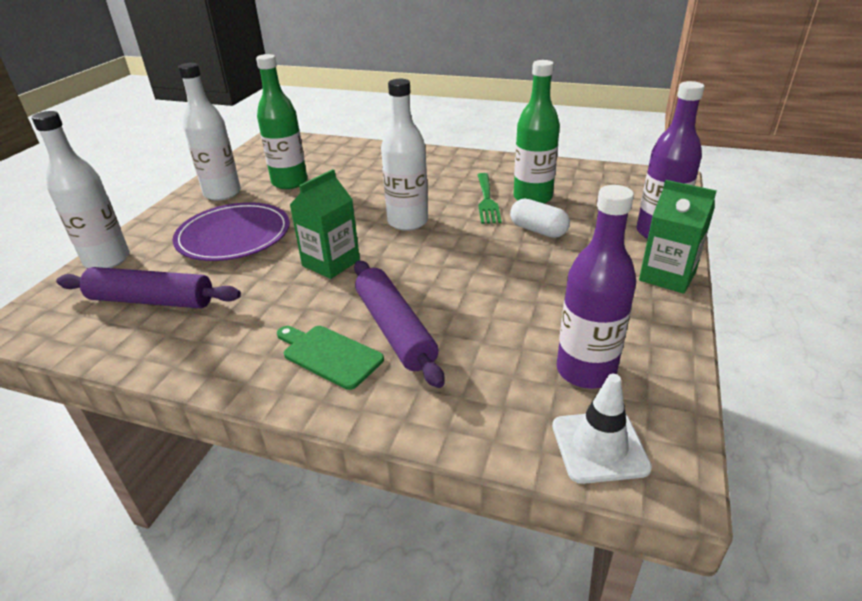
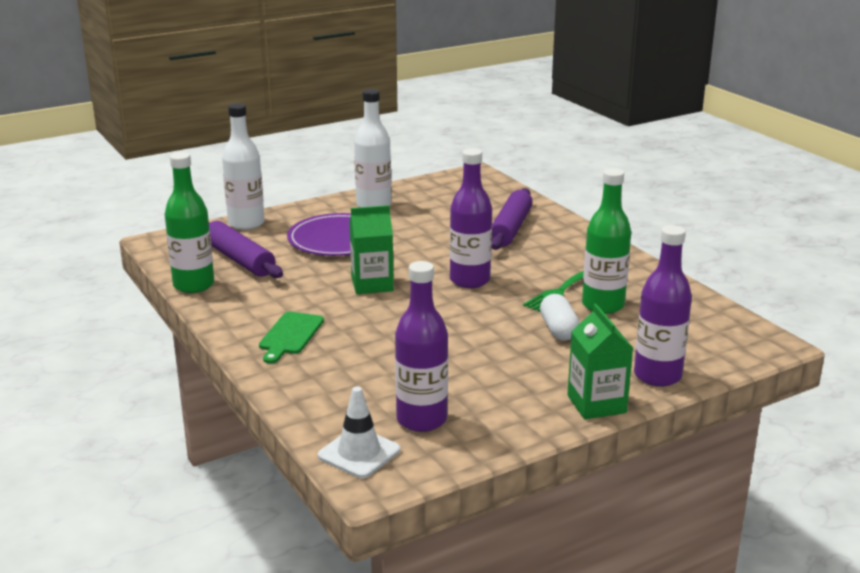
camera: 40 degrees right, 10 degrees down
green bottle [256,54,307,189] -> green bottle moved to [164,152,214,293]
green cutting board [277,326,384,390] -> green cutting board turned 150 degrees counterclockwise [259,312,324,364]
purple rolling pin [354,260,445,388] -> purple rolling pin moved to [492,188,533,250]
white bottle [381,79,428,231] -> purple bottle [450,148,492,288]

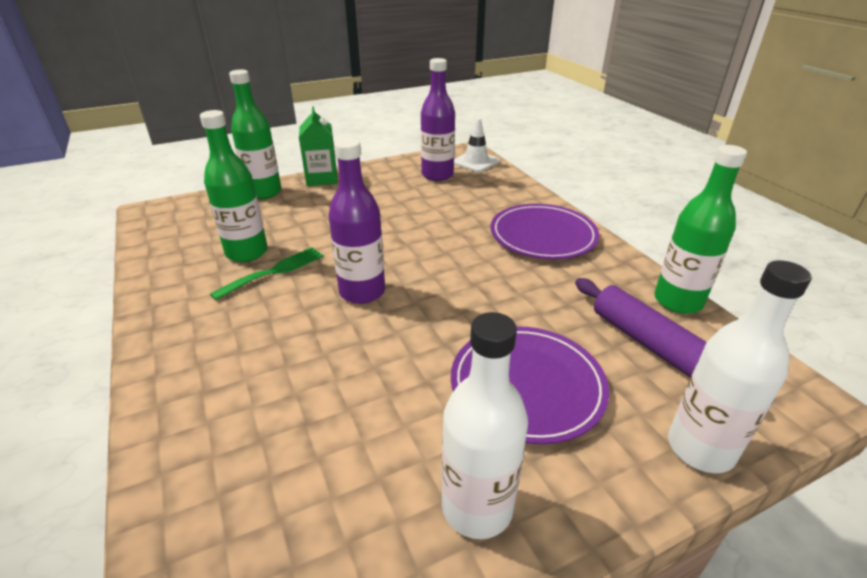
camera: 175 degrees left, 10 degrees up
green cutting board [259,312,324,364] -> purple plate [491,204,599,259]
green carton [349,205,394,294] -> none
purple rolling pin [492,188,533,250] -> none
white capsule [540,294,580,340] -> none
purple bottle [634,225,692,387] -> green bottle [229,70,282,199]

